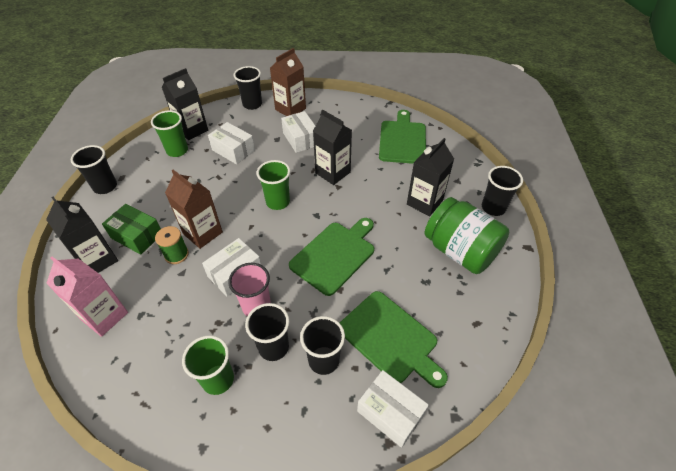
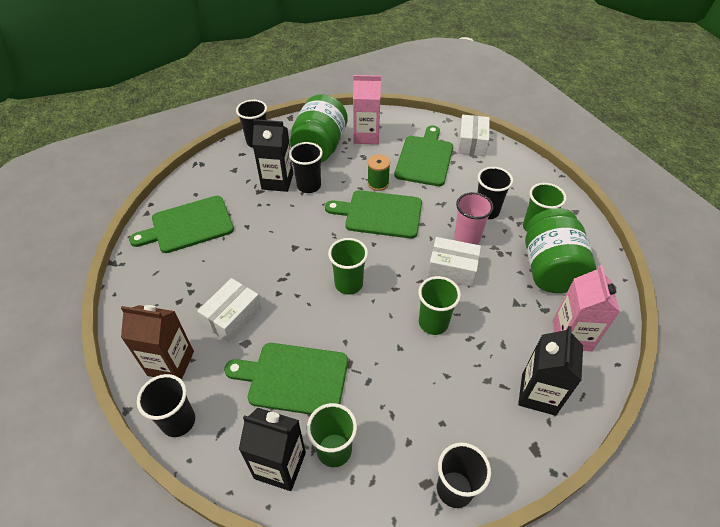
camera: 120 degrees left, 0 degrees up
green box [102,204,161,255] -> none
green spool [155,226,189,264] -> green spool moved to [367,155,390,191]
brown carton [165,170,223,249] -> green cup [418,276,461,335]
white box [208,122,255,164] -> green cutting board [224,343,348,415]
black cup [300,316,345,375] -> black cup moved to [289,142,323,193]
black carton [313,109,352,185] -> none
none -> pink carton [353,75,381,144]
none -> green jar [525,208,596,293]

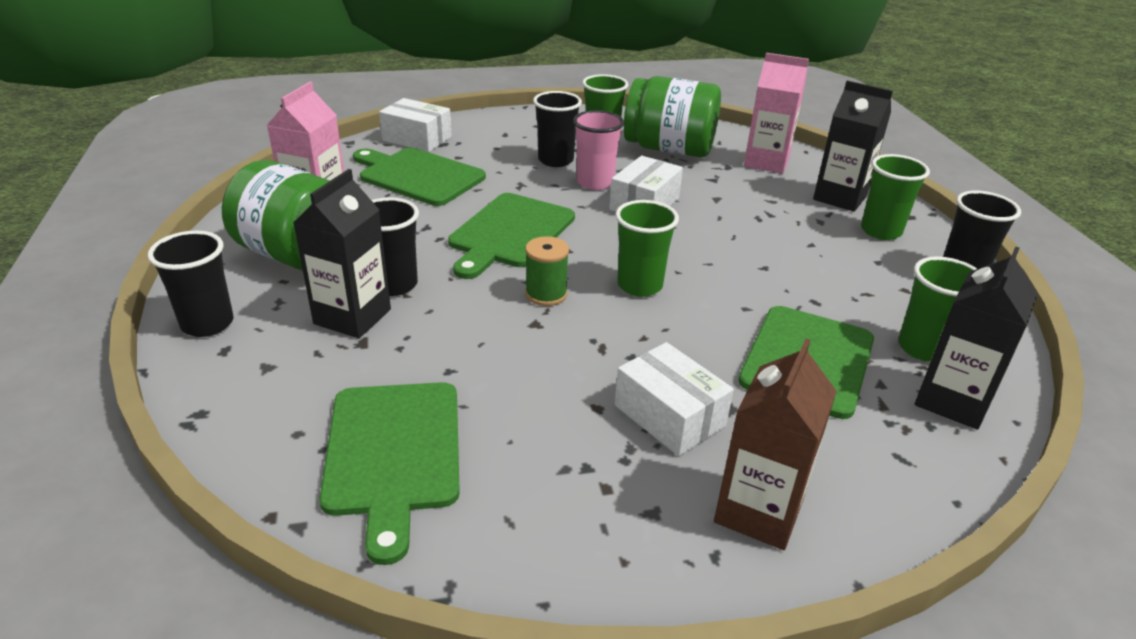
camera: 75 degrees left, 15 degrees down
black cup [137,374,195,437] -> none
green spool [367,155,390,191] -> green spool moved to [525,236,569,306]
green cup [418,276,461,335] -> green cup moved to [861,154,930,240]

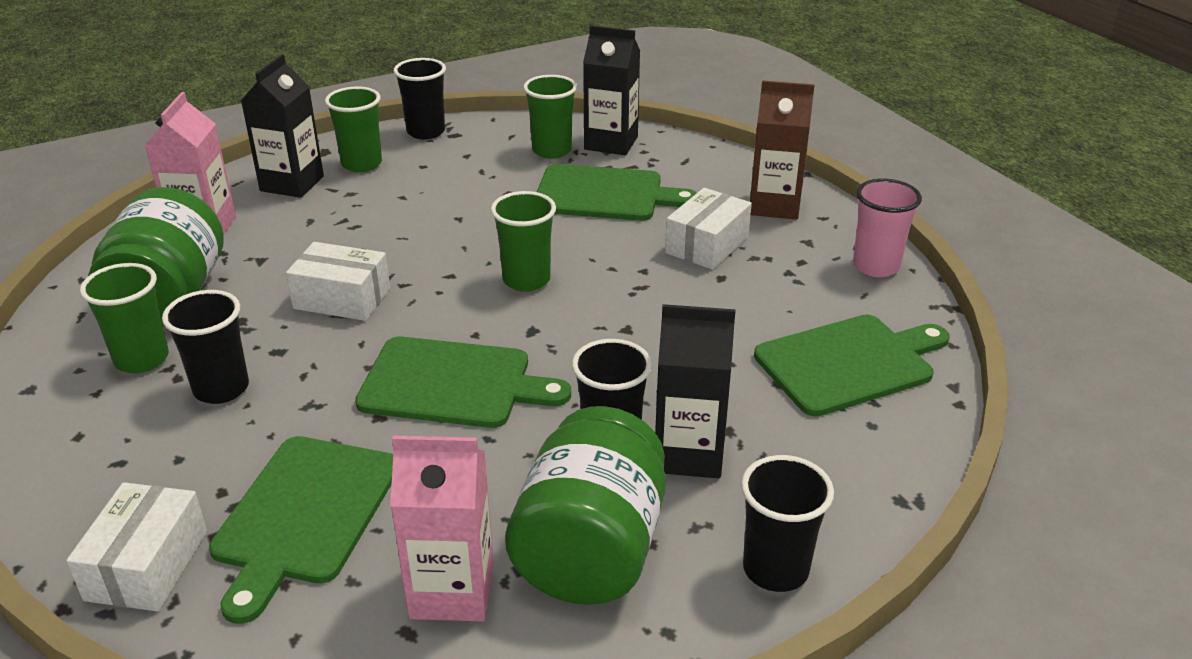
camera: 105 degrees left, 0 degrees up
green spool [525,236,569,306] -> none
pink cup [573,110,624,190] -> pink cup moved to [853,179,922,277]

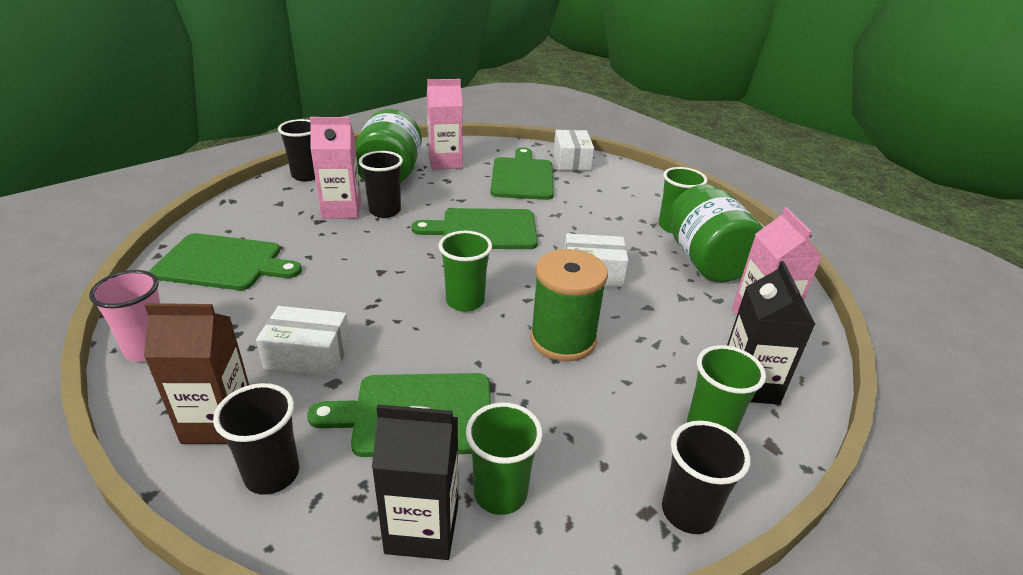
camera: 165 degrees right, 0 degrees up
black cup [162,290,249,404] -> black cup moved to [213,383,299,495]
black carton [655,304,735,478] -> pink carton [310,117,361,219]
white box [665,188,752,270] -> white box turned 75 degrees clockwise [256,306,350,377]
green cutting board [754,315,950,416] -> green cutting board turned 135 degrees counterclockwise [149,233,302,290]
none -> green spool [530,249,608,362]

